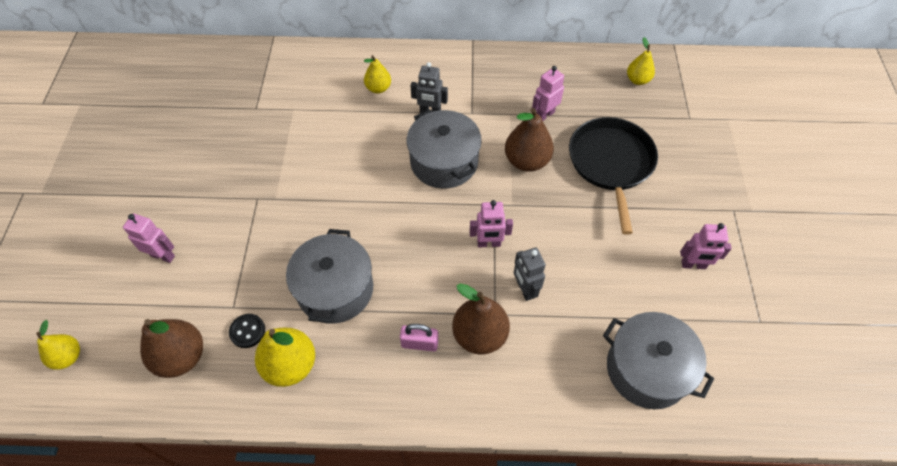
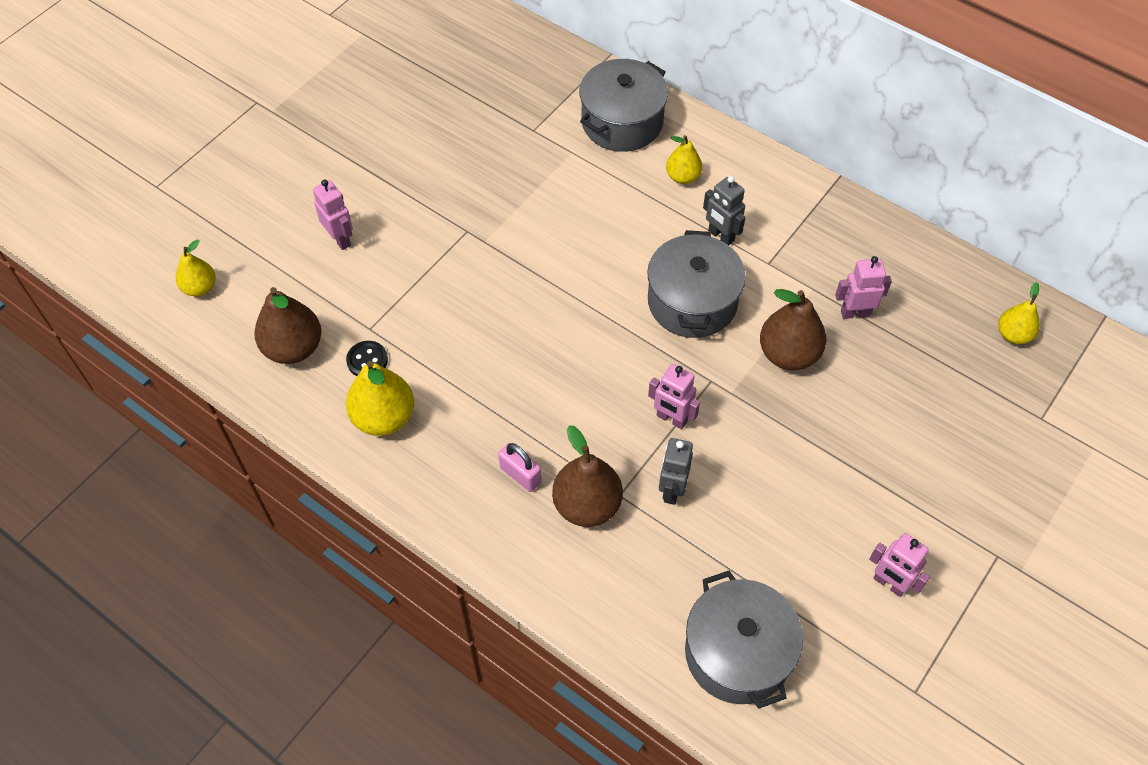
camera: 35 degrees right, 0 degrees up
grey pot [286,229,373,324] -> grey pot moved to [579,59,668,152]
black pan [569,117,658,235] -> none

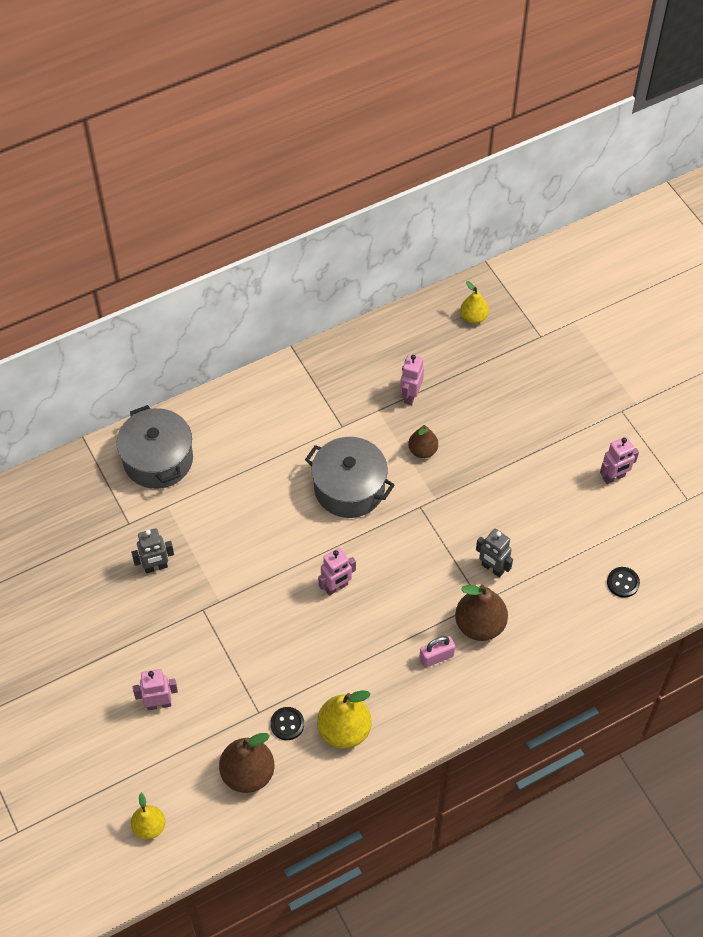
camera: 65 degrees left, 0 degrees up
pink robot [648,364,700,429] -> pink robot moved to [318,548,356,596]
yellow pear [666,135,702,184] -> none
grey pot [685,570,803,708] -> black button [607,567,640,598]
grey robot [703,176,746,245] -> grey robot moved to [131,528,174,573]
brown pear [760,289,826,370] -> brown pear [408,425,438,458], size x0.61

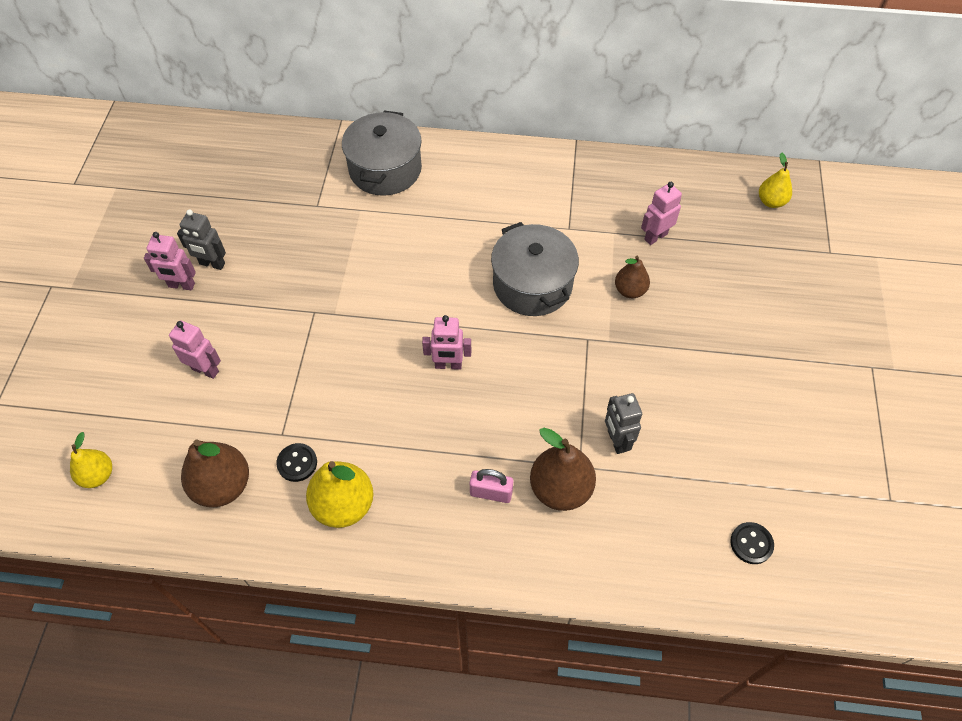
camera: 35 degrees right, 0 degrees up
grey robot [131,528,174,573] -> grey robot moved to [177,209,226,270]
pink robot [600,437,639,484] -> pink robot moved to [144,232,196,290]

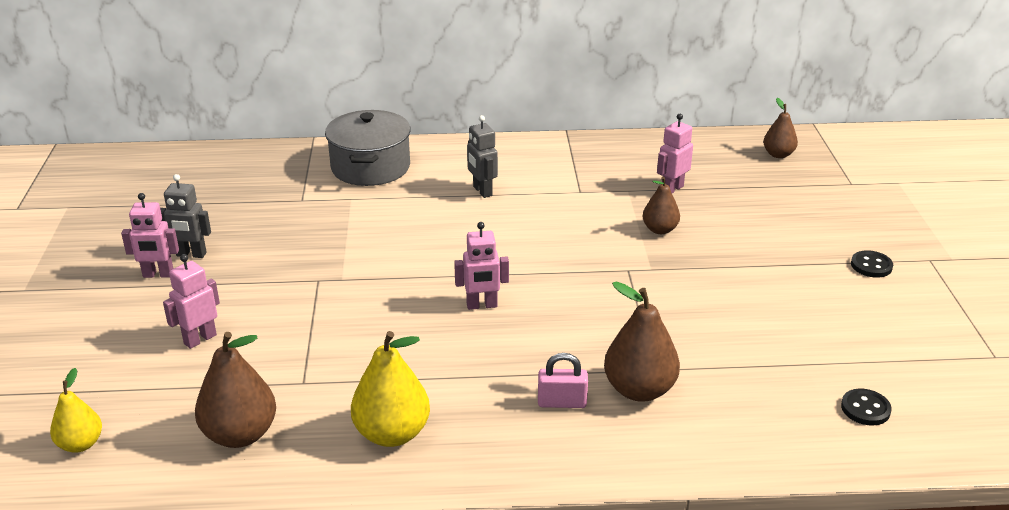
camera: 10 degrees left, 25 degrees down
pink robot [169,320,221,379] -> pink robot turned 60 degrees counterclockwise [163,254,220,349]
black button [276,443,317,482] -> black button moved to [851,250,893,278]
grey pot [491,222,579,316] -> none
grey robot [605,393,642,454] -> grey robot moved to [467,115,498,198]
yellow pear [759,152,792,208] -> brown pear [763,98,798,158]

